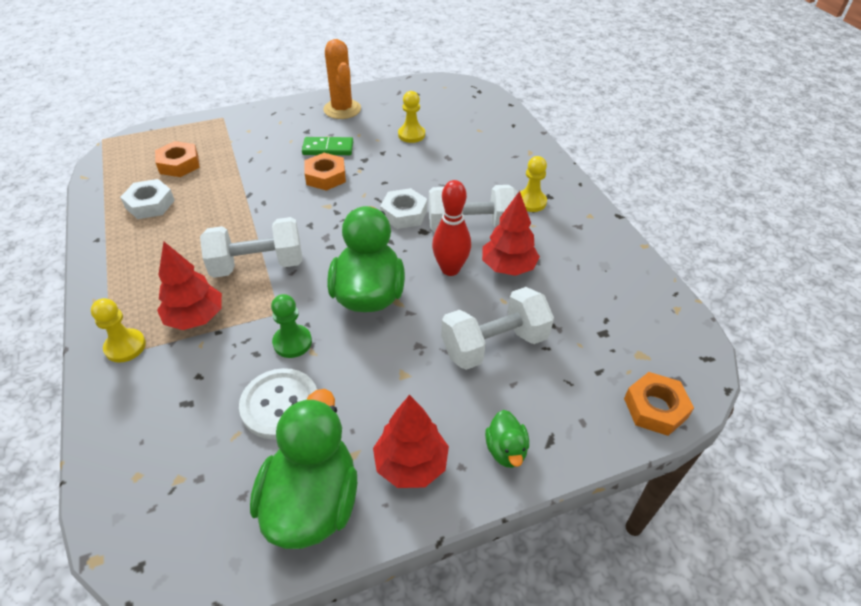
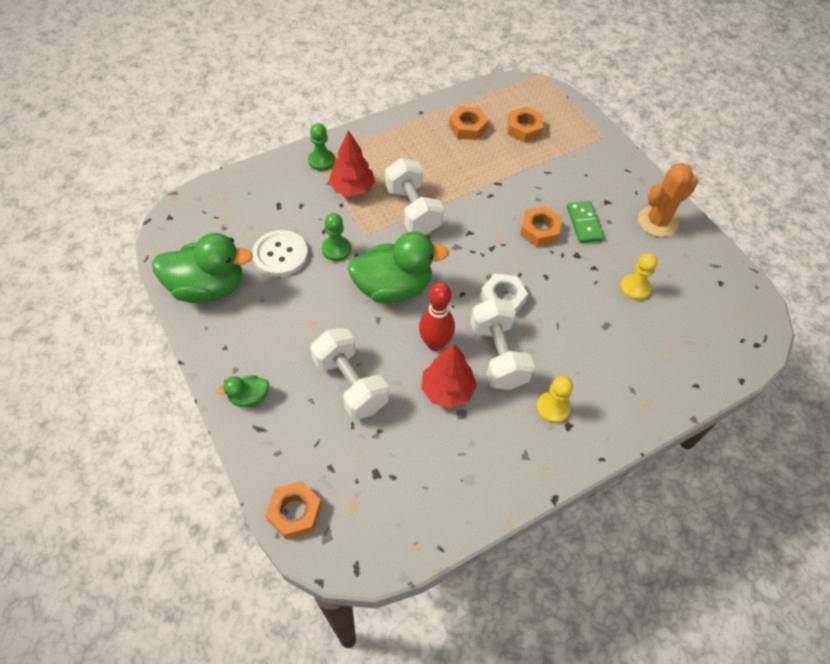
camera: 80 degrees right, 10 degrees up
yellow pawn [91,298,146,363] -> green pawn [308,123,335,171]
white nut [120,179,175,219] -> orange nut [449,106,489,140]
red tree [373,395,449,488] -> none

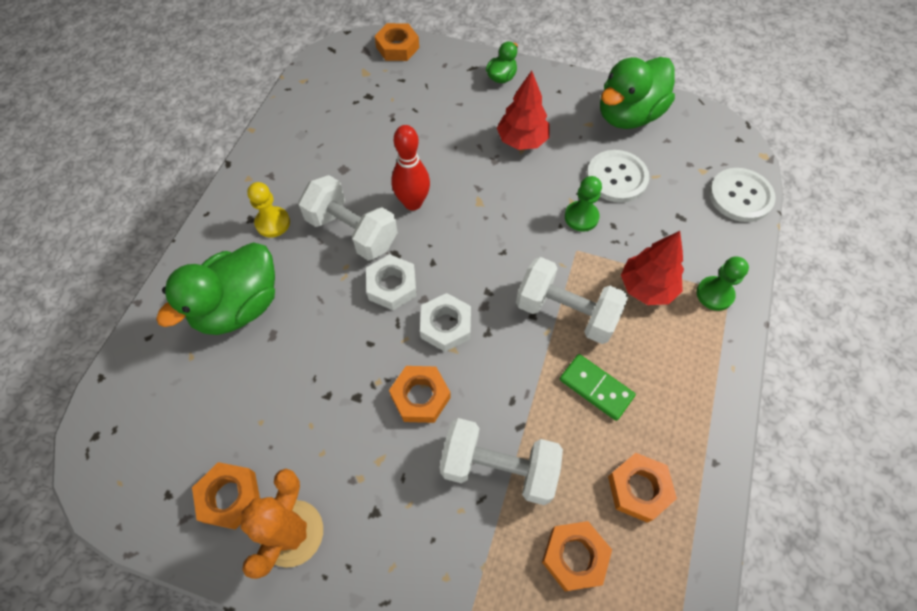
camera: 140 degrees right, 5 degrees up
white dumbbell [310,328,389,420] -> white dumbbell moved to [440,418,563,505]
green duck [347,232,449,304] -> green duck moved to [156,242,275,335]
red tree [421,344,477,408] -> red tree moved to [497,71,550,150]
green domino [567,201,604,243] -> green domino moved to [560,354,636,421]
yellow pawn [620,253,658,300] -> none
none -> orange nut [192,462,260,530]
none -> white nut [420,293,471,352]
none -> white button [709,168,776,222]

